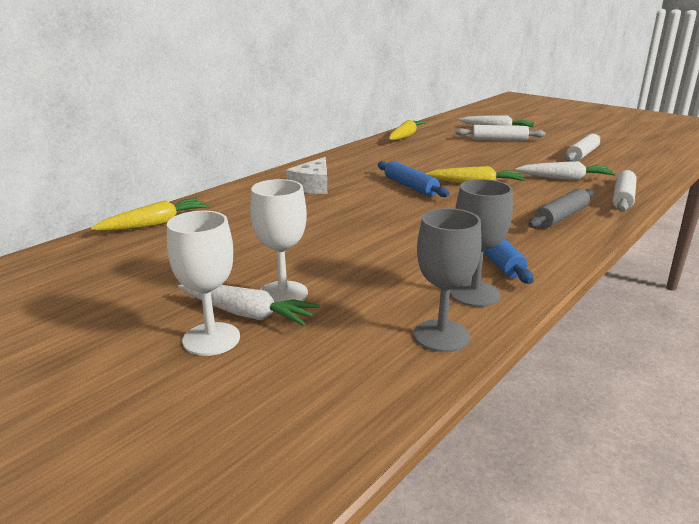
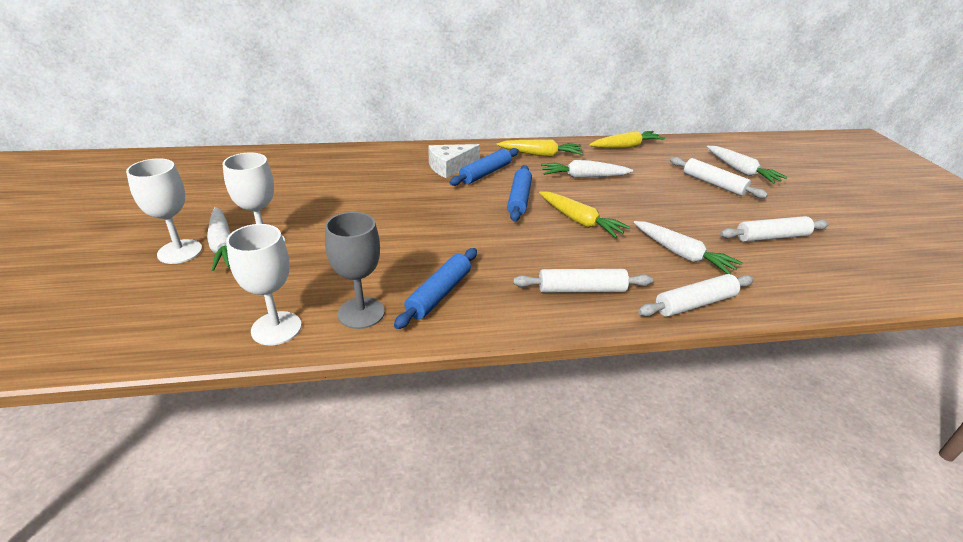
camera: 40 degrees right, 10 degrees up
yellow carrot [91,198,209,231] -> yellow carrot moved to [497,140,583,157]
grey goblet [414,208,482,352] -> white goblet [226,224,302,345]
grey rolling pin [528,188,594,228] -> white rolling pin [513,269,653,293]
none -> blue rolling pin [449,148,519,186]
none -> white carrot [541,160,633,178]

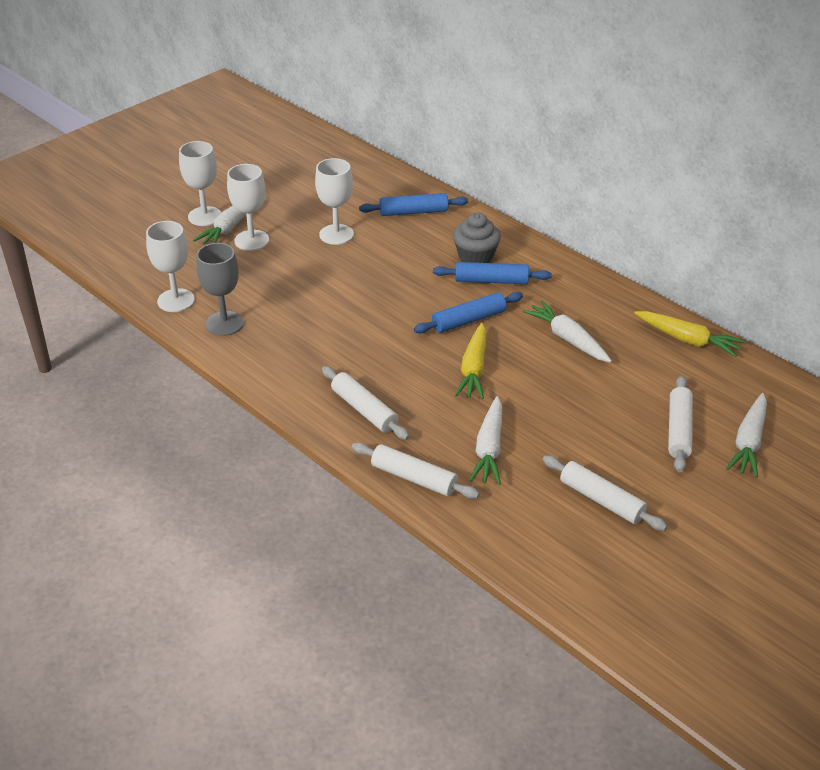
camera: 55 degrees right, 5 degrees up
blue rolling pin [394,248,477,329] -> blue rolling pin moved to [359,193,468,216]
white cheese [428,144,480,178] -> grey cupcake [453,213,501,263]
yellow carrot [497,140,583,157] -> none
none -> white goblet [315,158,354,245]

